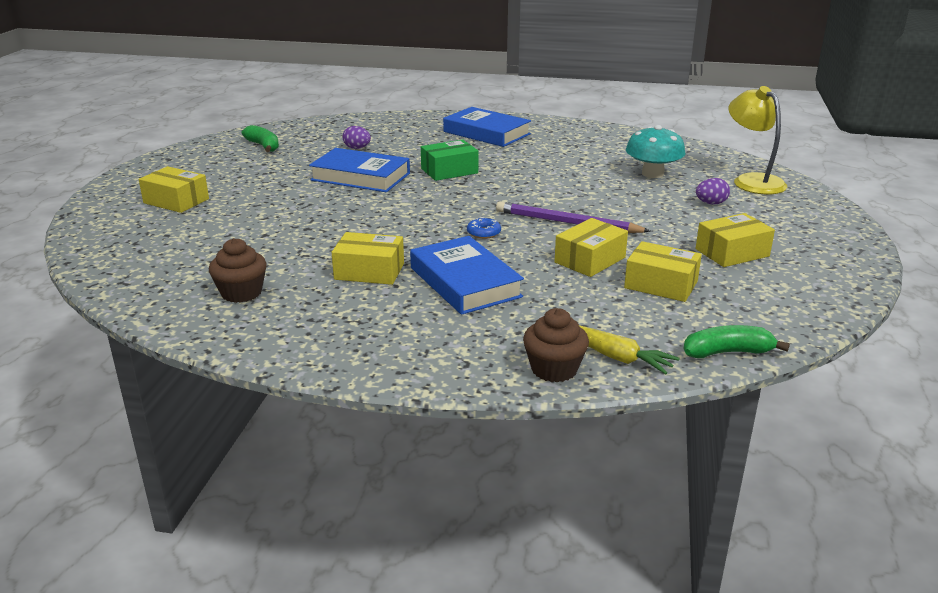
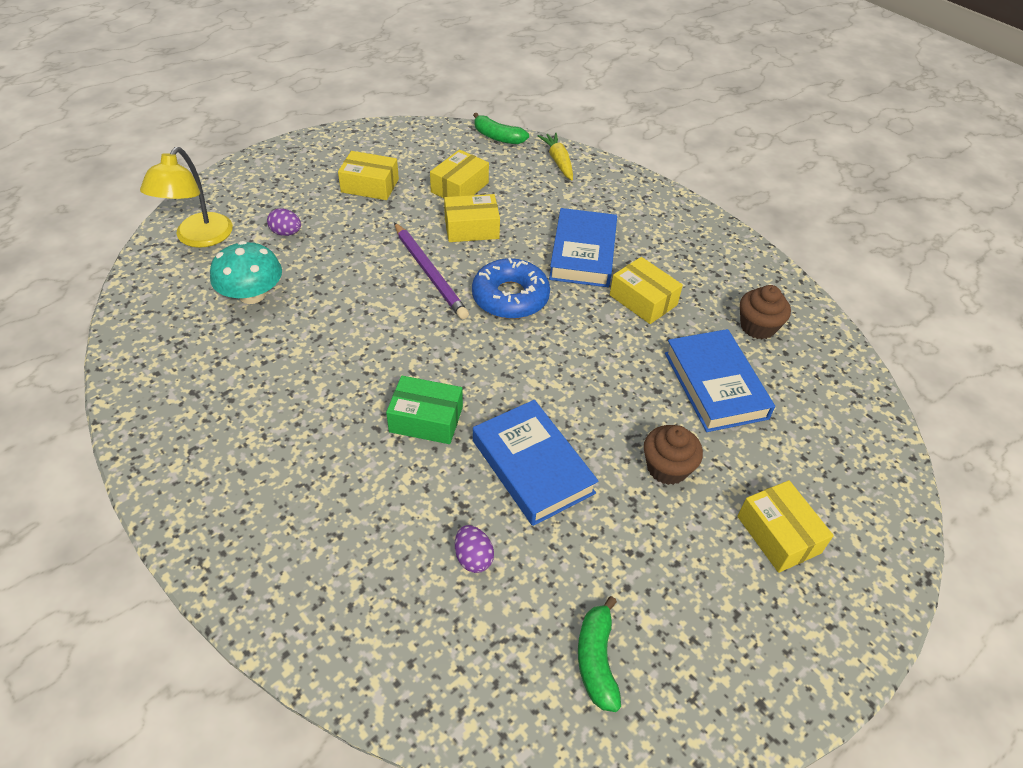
camera: 145 degrees left, 20 degrees up
blue book [443,107,531,147] -> blue book moved to [665,329,775,432]
blue donut [467,217,501,239] -> blue donut [472,258,550,319], size x2.27
brown cupcake [523,308,589,382] -> brown cupcake moved to [644,425,703,485]
yellow box [624,241,702,302] -> yellow box turned 60 degrees clockwise [430,150,489,198]

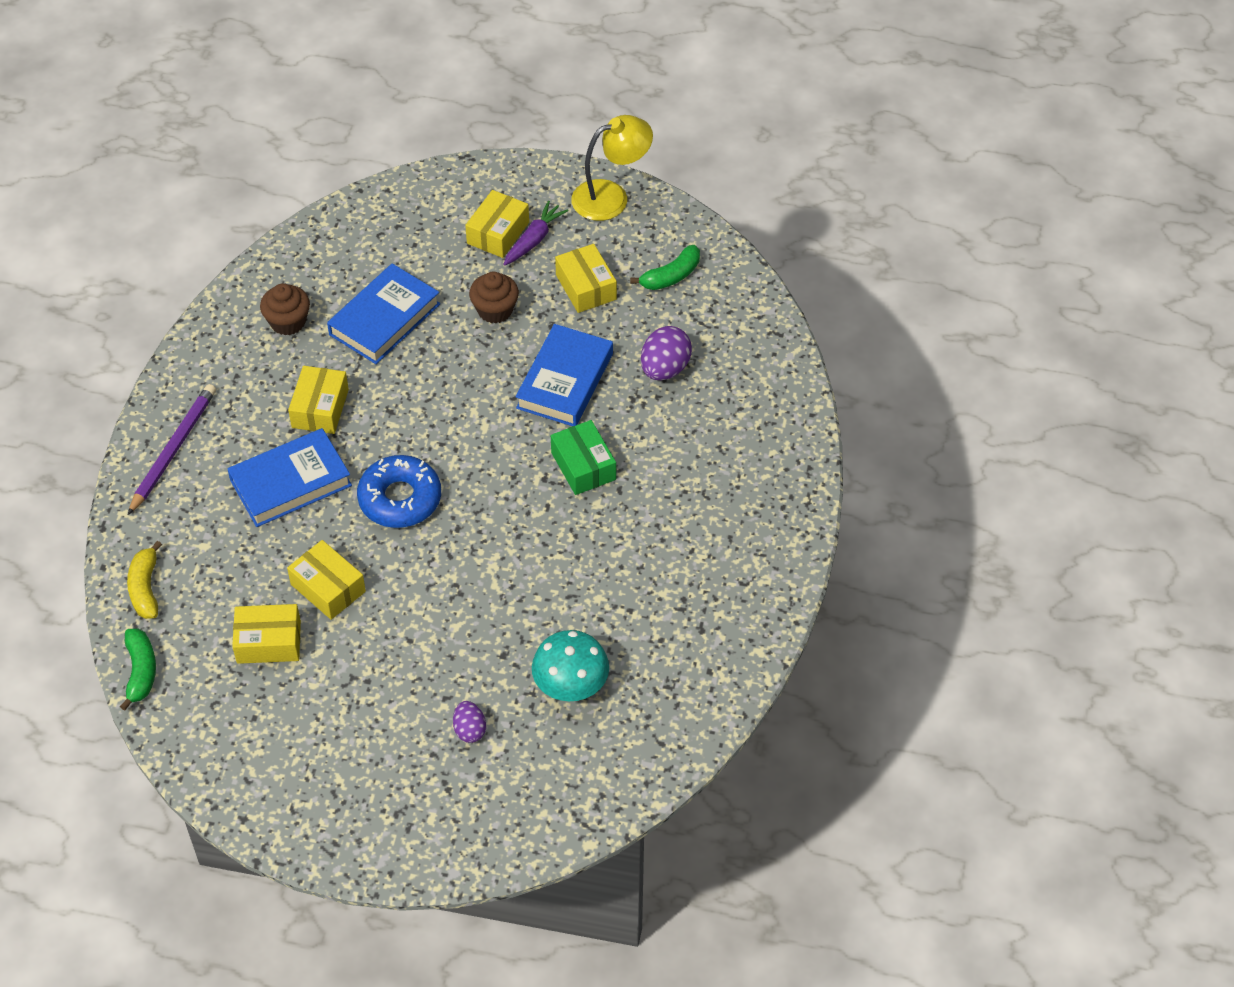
camera: 125 degrees left, 5 degrees up
yellow lamp [140,147,233,248] -> yellow lamp moved to [571,115,653,221]
yellow box [338,151,399,200] -> yellow box moved to [555,244,617,313]
purple pencil [394,222,469,319] -> purple pencil moved to [128,384,216,515]
purple egg [455,525,494,573] -> purple egg [641,326,692,380], size x1.63
yellow carrot [538,133,573,181] -> yellow banana [127,541,162,619]
none -> purple carrot [503,201,568,266]

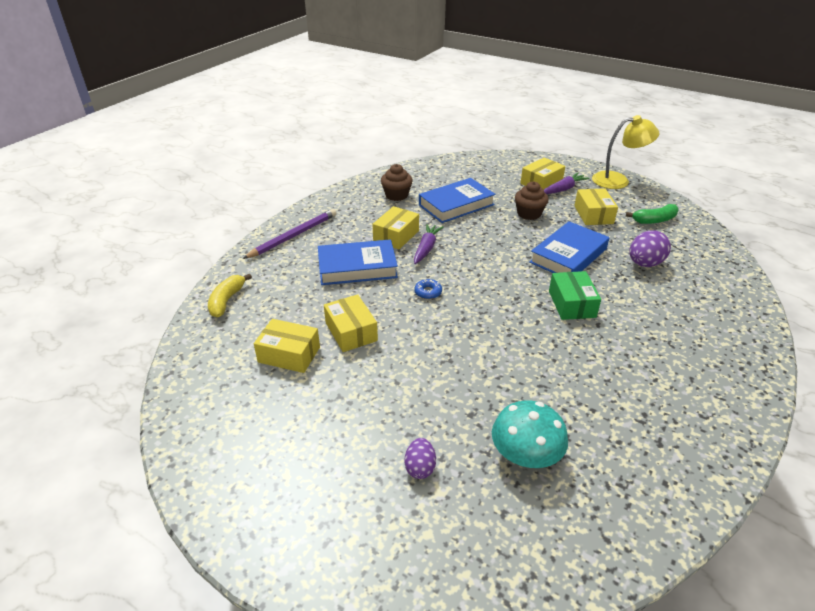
camera: 20 degrees right, 15 degrees down
green banana [120,628,156,710] -> none
blue donut [357,455,441,528] -> blue donut [414,279,442,299], size x0.44
none -> purple carrot [414,224,443,264]

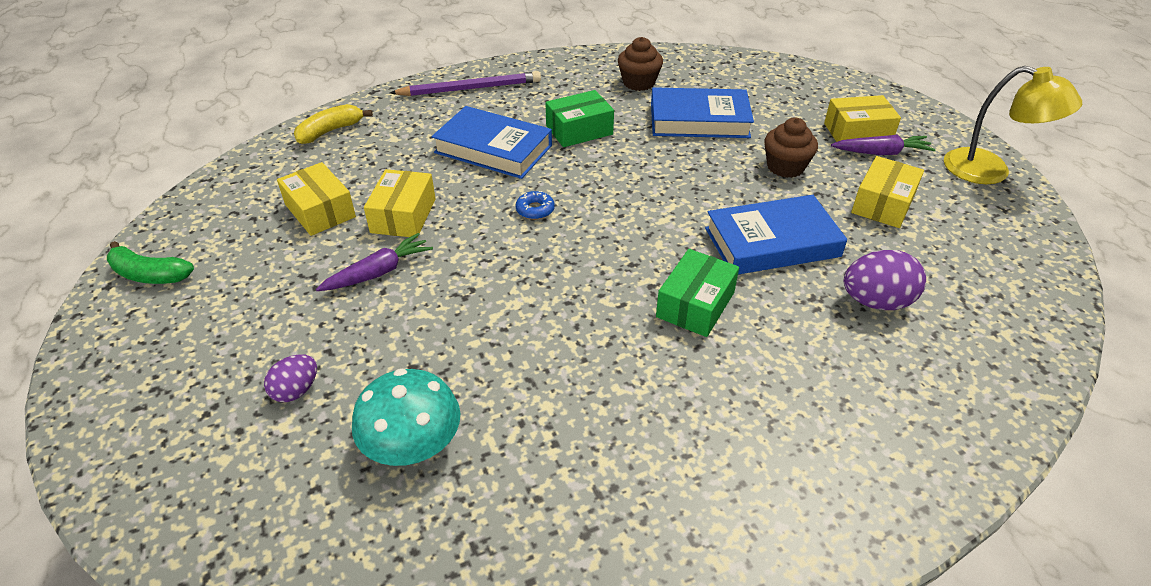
camera: 35 degrees right, 5 degrees up
yellow box [372,206,419,249] -> green box [545,90,614,147]
purple carrot [414,224,443,264] -> purple carrot moved to [316,233,433,291]
green banana [626,204,679,224] -> green banana moved to [107,241,194,284]

